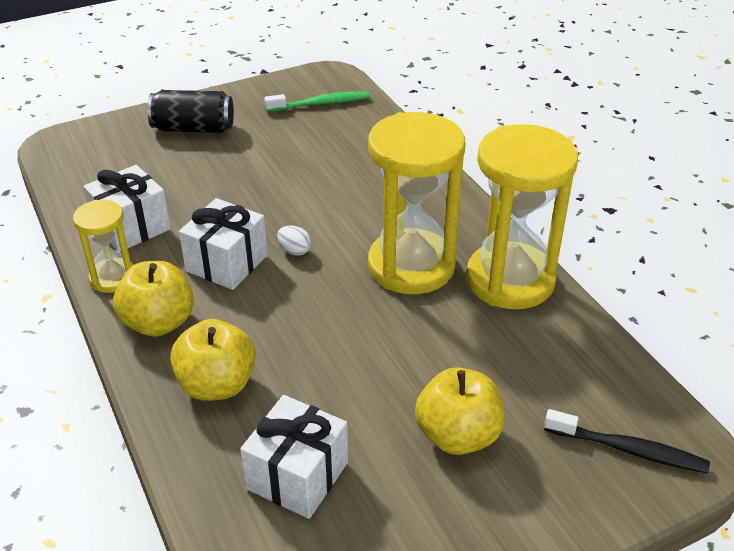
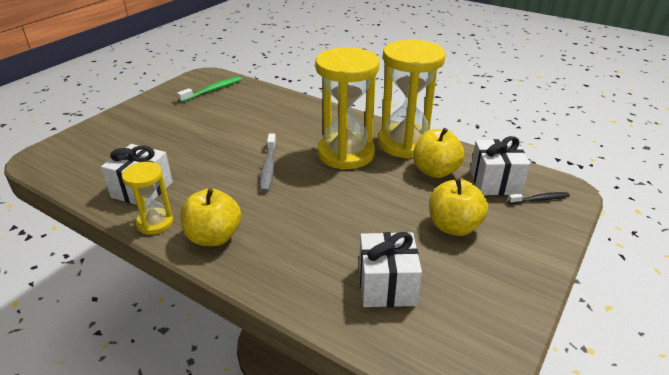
camera: 30 degrees left, 5 degrees down
black can [147,90,234,133] -> none
yellow apple [170,319,256,401] -> yellow apple moved to [413,128,465,178]
white gift [179,198,268,290] -> white gift moved to [470,136,530,195]
white egg [277,225,311,255] -> grey toothbrush [260,133,276,193]
black toothbrush [544,409,710,474] -> black toothbrush [508,192,570,204], size x0.65

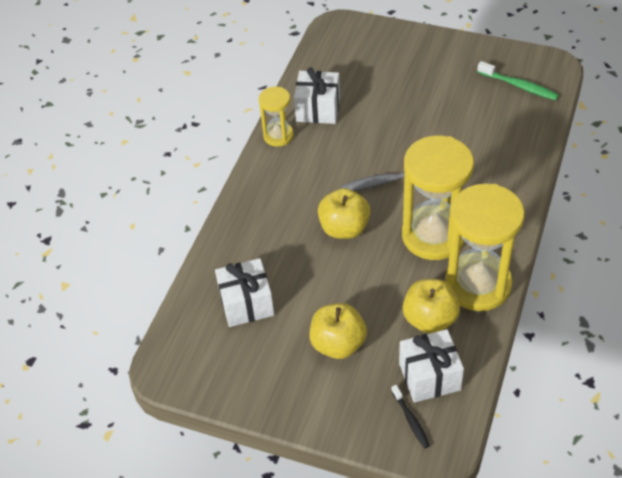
camera: 80 degrees right, 15 degrees up
yellow apple [180,188,241,246] -> yellow apple moved to [318,188,370,239]

